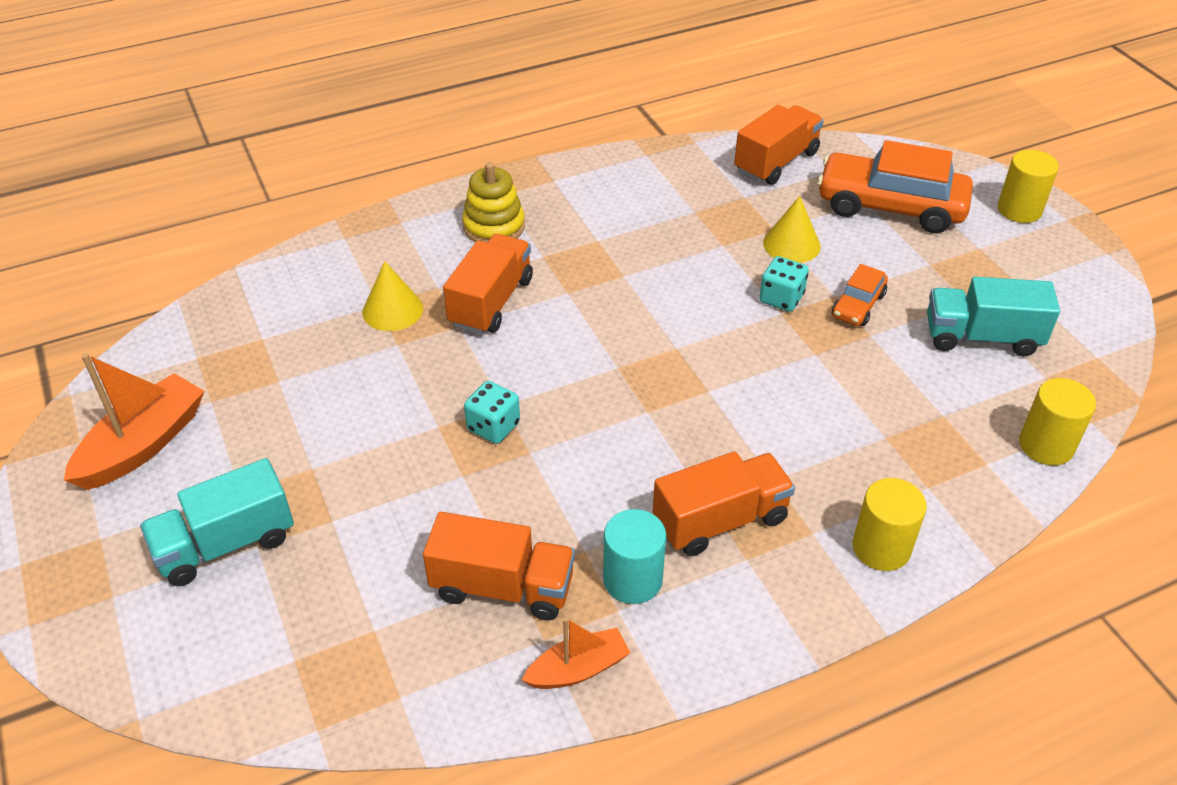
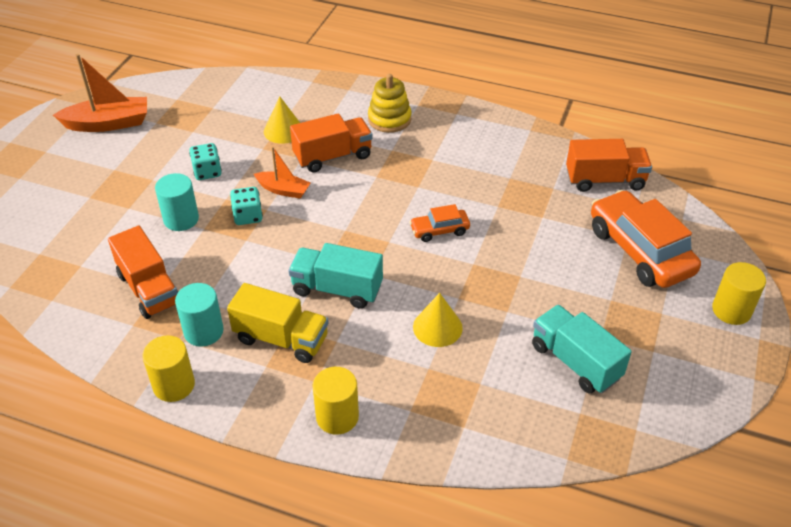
camera: 45 degrees right, 0 degrees up
turquoise truck [140,458,294,586] -> turquoise truck moved to [288,243,383,309]
orange boat [522,617,631,689] -> orange boat moved to [254,146,310,199]
orange truck [653,452,795,556] -> yellow truck [227,283,329,363]
turquoise dice [759,256,809,312] -> turquoise dice moved to [189,143,222,180]
yellow cone [763,196,821,263] -> yellow cone moved to [413,293,463,347]
orange car [832,264,888,326] -> orange car moved to [409,204,470,242]
yellow cylinder [1019,378,1096,465] -> yellow cylinder moved to [142,335,195,402]
none -> turquoise cylinder [155,173,199,231]

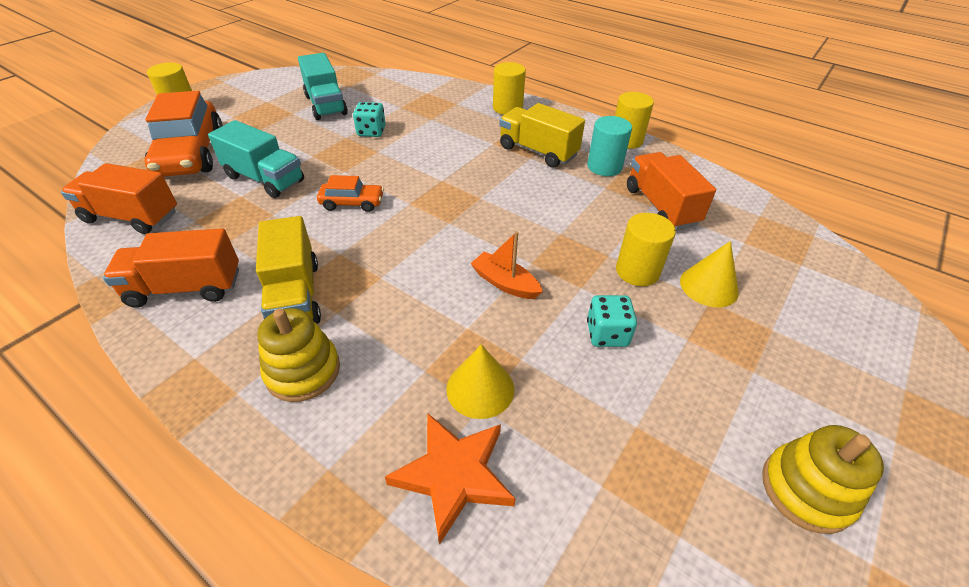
camera: 165 degrees left, 0 degrees up
orange boat [53,54,147,132] -> yellow stacking toy [762,425,884,534]
turquoise cylinder [155,173,199,231] -> yellow cylinder [616,213,676,286]
turquoise dice [230,187,263,225] -> turquoise dice moved to [353,102,386,137]
turquoise truck [288,243,383,309] -> turquoise truck moved to [208,120,304,198]
orange truck [290,113,373,173] -> orange truck moved to [103,228,239,308]
yellow cone [413,293,463,347] -> yellow cone moved to [680,241,739,307]
none -> yellow truck [256,216,321,324]
none -> orange star [385,413,515,545]

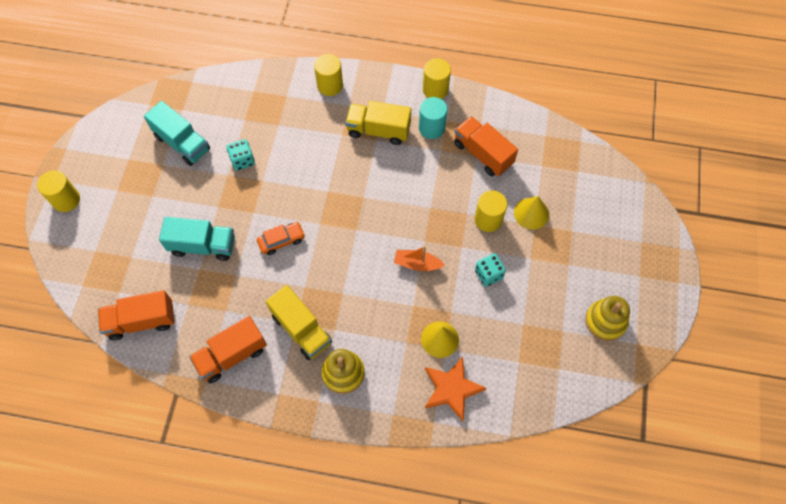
camera: 25 degrees left, 20 degrees up
orange car [144,91,223,177] -> none

